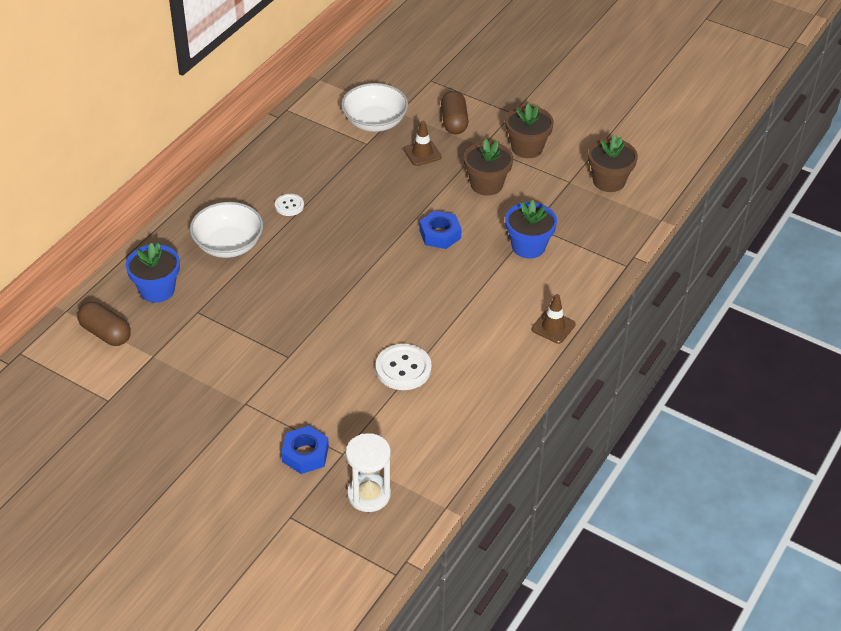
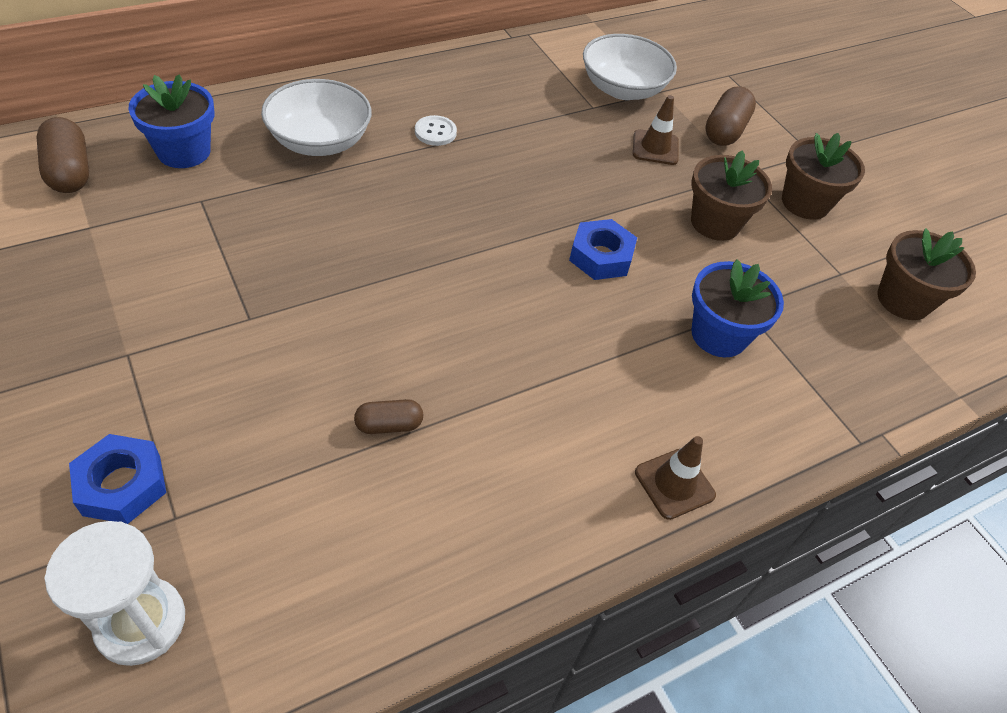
camera: 25 degrees right, 5 degrees up
white button [376,344,432,390] -> brown capsule [354,399,423,434]

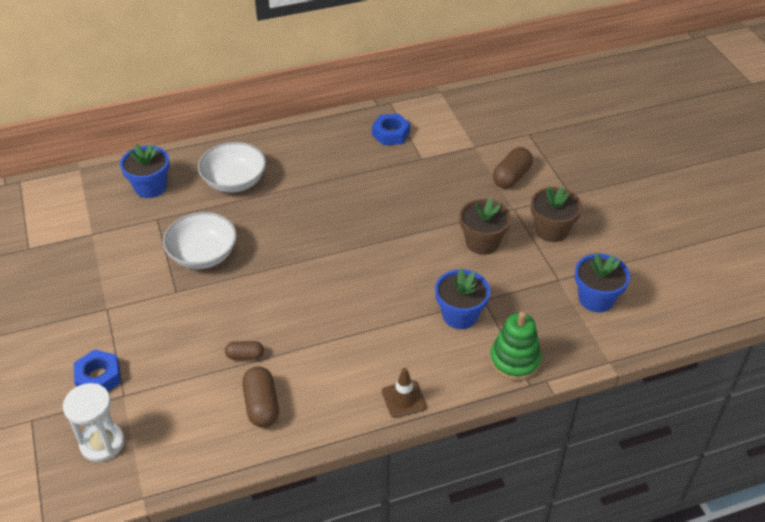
camera: 15 degrees right, 5 degrees down
brown capsule [37,117,89,193] -> brown capsule moved to [242,366,279,428]
white button [415,115,457,146] -> none
blue nut [569,219,637,280] -> blue nut moved to [372,114,410,145]
white bowl [583,34,677,100] -> white bowl moved to [163,212,237,269]
brown traffic cone [633,95,679,165] -> none
brown flower pot [877,228,976,320] -> blue flower pot [575,253,630,312]
none -> green stacking toy [490,311,541,381]

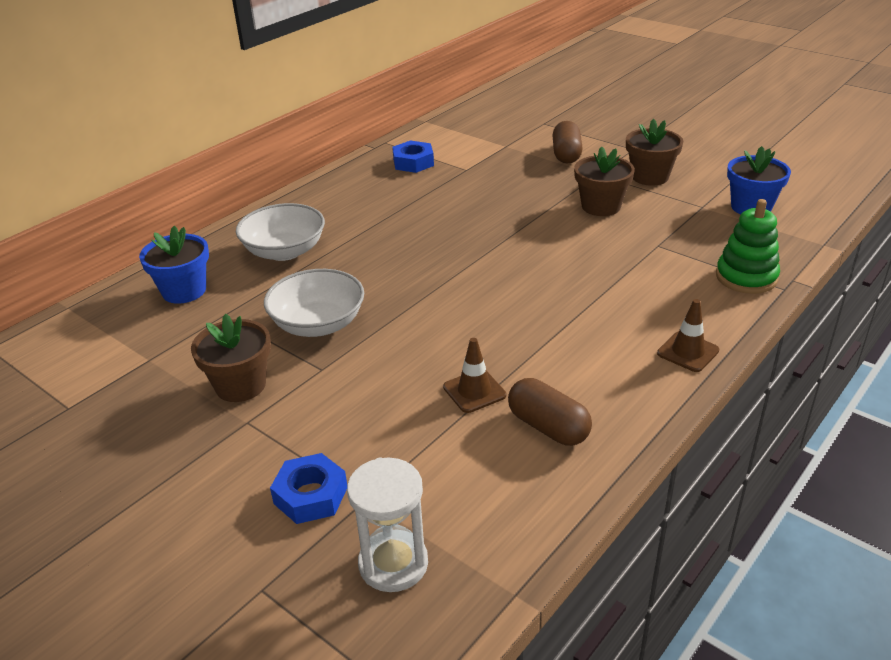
camera: 30 degrees left, 10 degrees down
brown capsule [225,341,264,360] -> brown traffic cone [443,338,506,413]
blue flower pot [435,269,490,329] -> none
none -> brown flower pot [191,314,271,402]

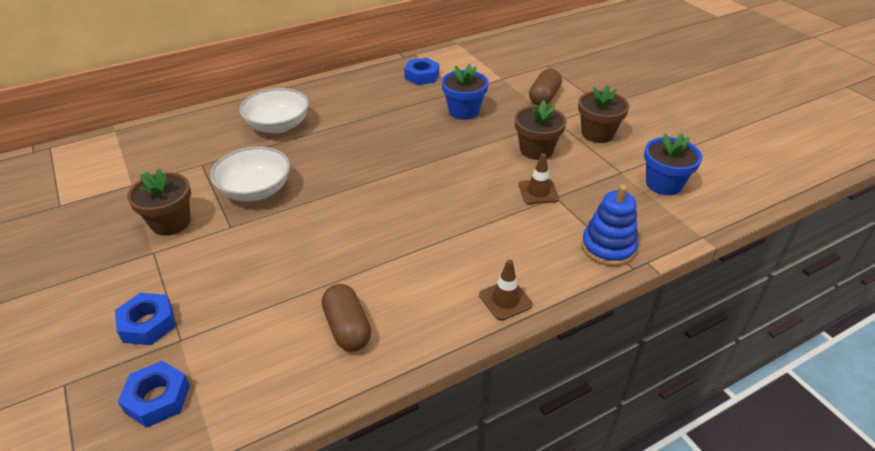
camera: 20 degrees right, 5 degrees up
blue flower pot [139,226,209,304] -> blue flower pot moved to [441,64,489,119]
white hourglass [347,457,428,592] -> blue nut [118,361,190,428]
brown traffic cone [443,338,506,413] -> brown traffic cone moved to [519,153,559,204]
green stacking toy [716,199,780,294] -> blue stacking toy [581,185,638,266]

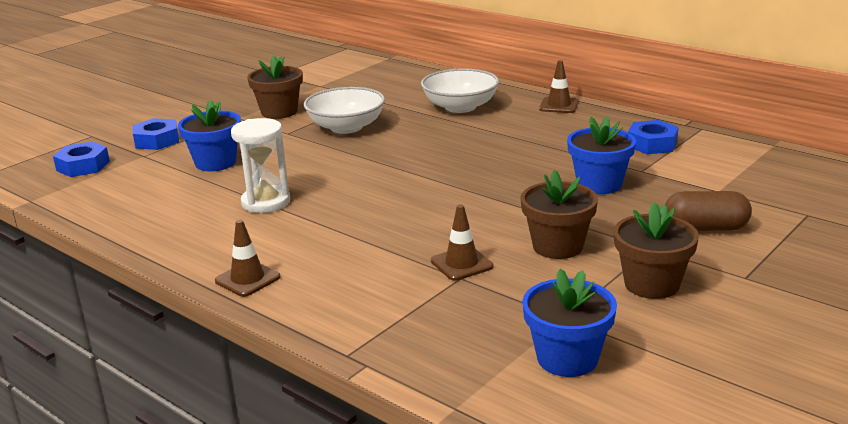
camera: 70 degrees right, 15 degrees down
brown capsule [322,284,371,351] -> none
blue stacking toy [581,185,638,266] -> none
none -> blue flower pot [178,99,241,171]
none -> white hourglass [231,118,290,213]
none -> brown traffic cone [539,60,579,113]

